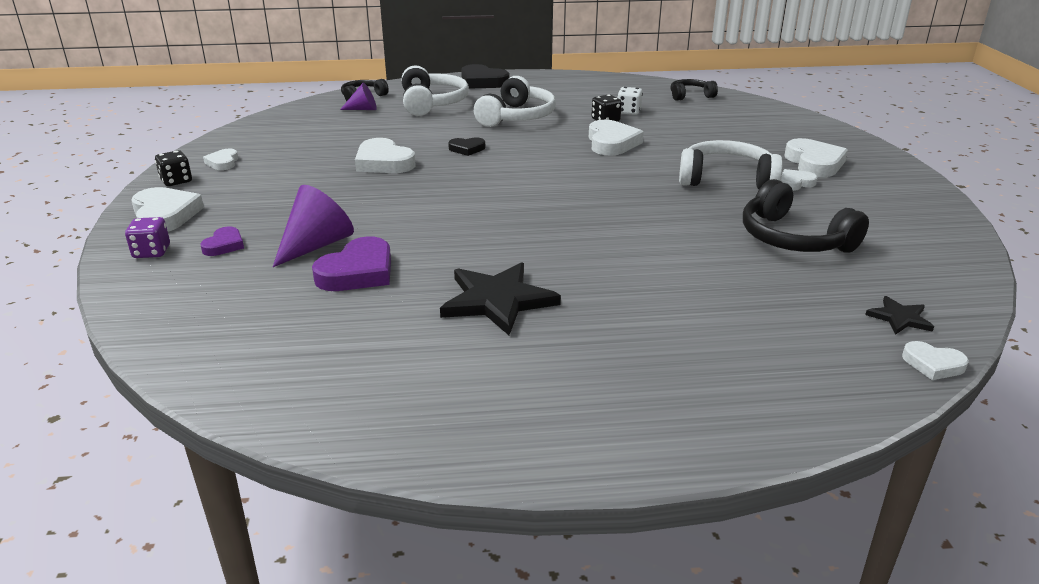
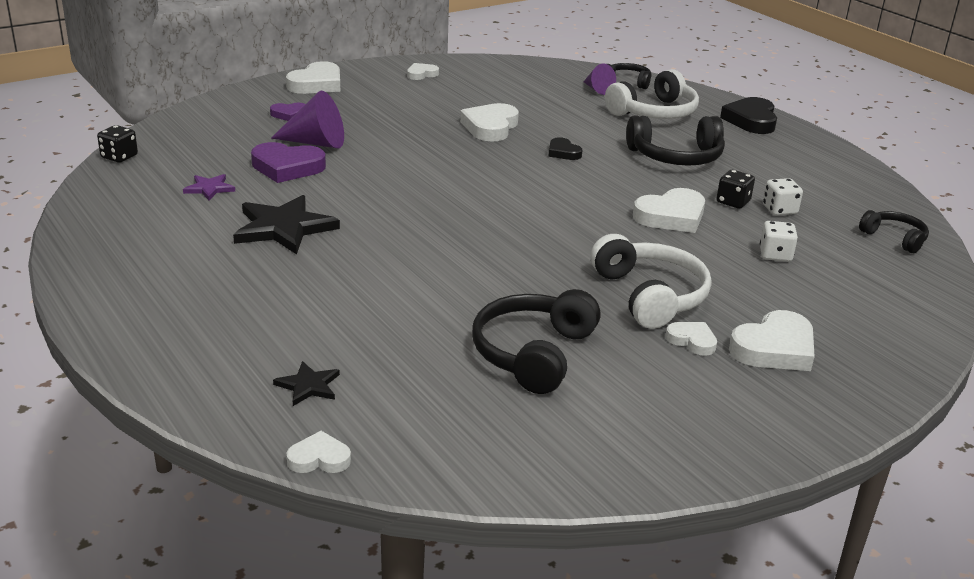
camera: 60 degrees right, 0 degrees up
purple dice [125,217,170,258] -> none
black dice [155,150,192,186] -> black dice moved to [97,125,138,163]
white headphones [474,76,556,127] -> black headphones [626,116,725,166]
black star [865,296,934,335] -> black star moved to [273,361,340,406]
white heart [902,341,969,380] -> white heart turned 90 degrees clockwise [286,431,351,473]
none -> purple star [183,174,235,200]
none -> white dice [760,221,798,262]

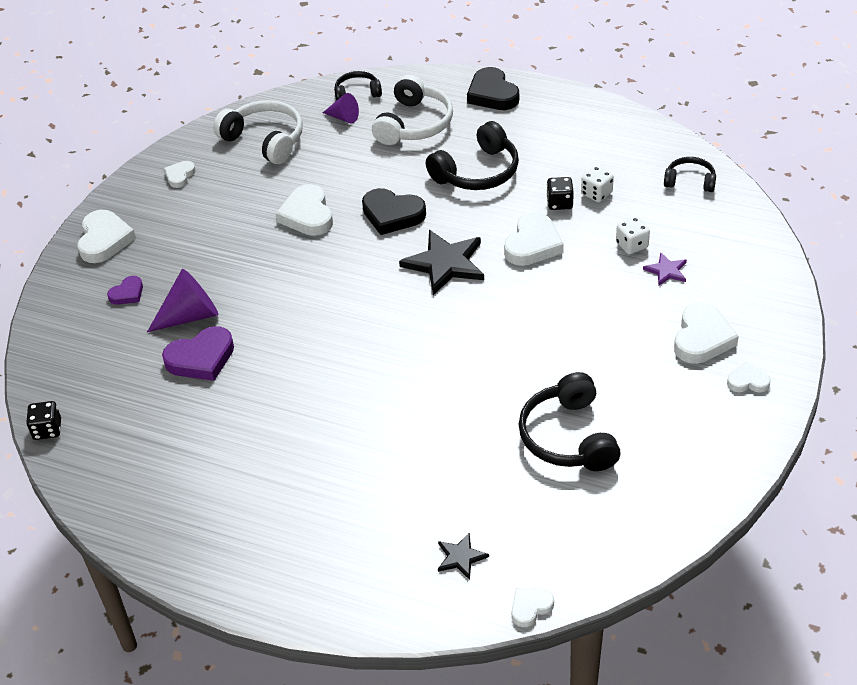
camera: 30 degrees left, 15 degrees up
purple star [183,174,235,200] -> purple star moved to [643,252,687,286]
black star [233,195,340,254] -> black star moved to [399,230,484,295]
black heart [548,137,583,160] -> black heart [362,188,426,235], size x1.79
white headphones [590,234,711,329] -> white headphones moved to [213,100,303,164]
white heart [666,322,717,356] -> white heart moved to [727,362,771,393]

